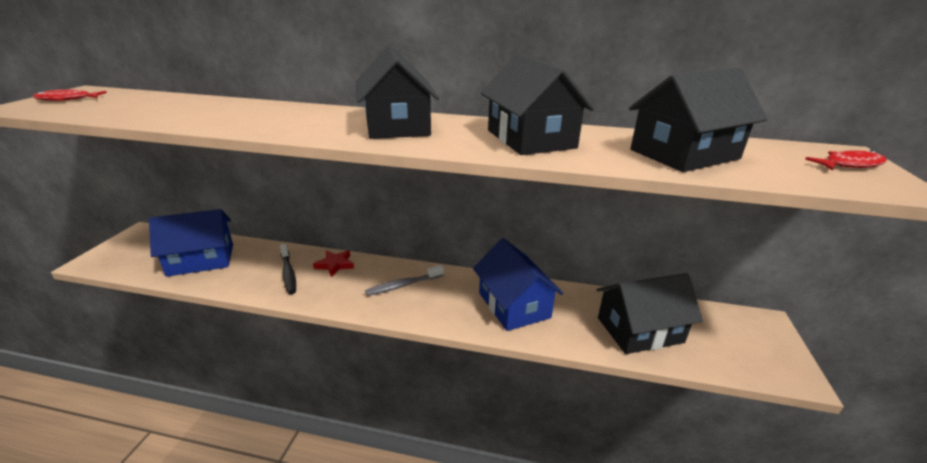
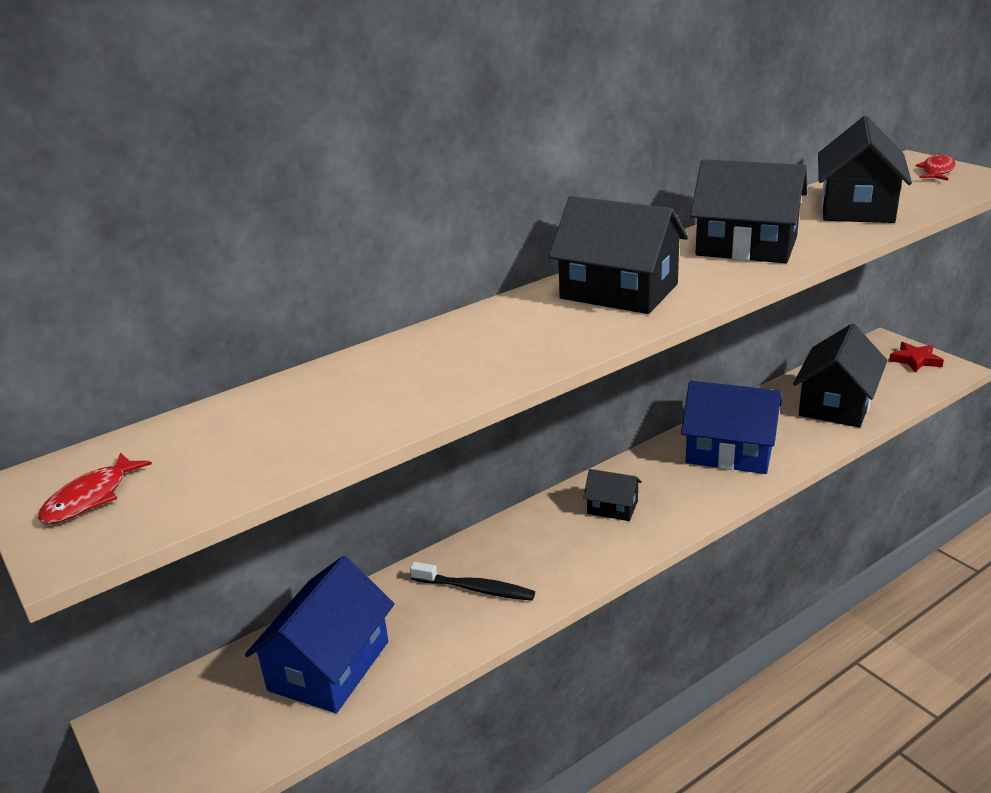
camera: 45 degrees left, 0 degrees up
red star [313,250,354,277] -> red star moved to [889,342,944,372]
grey toothbrush [365,265,444,296] -> black house [583,469,642,521]

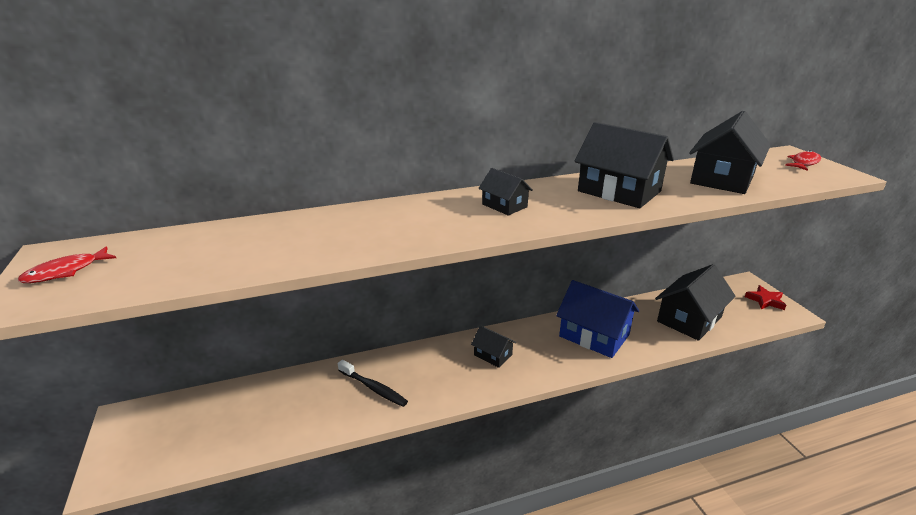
camera: 15 degrees right, 0 degrees up
blue house [245,556,394,713] -> none
black house [549,196,688,314] -> black house [478,168,533,216], size x0.52

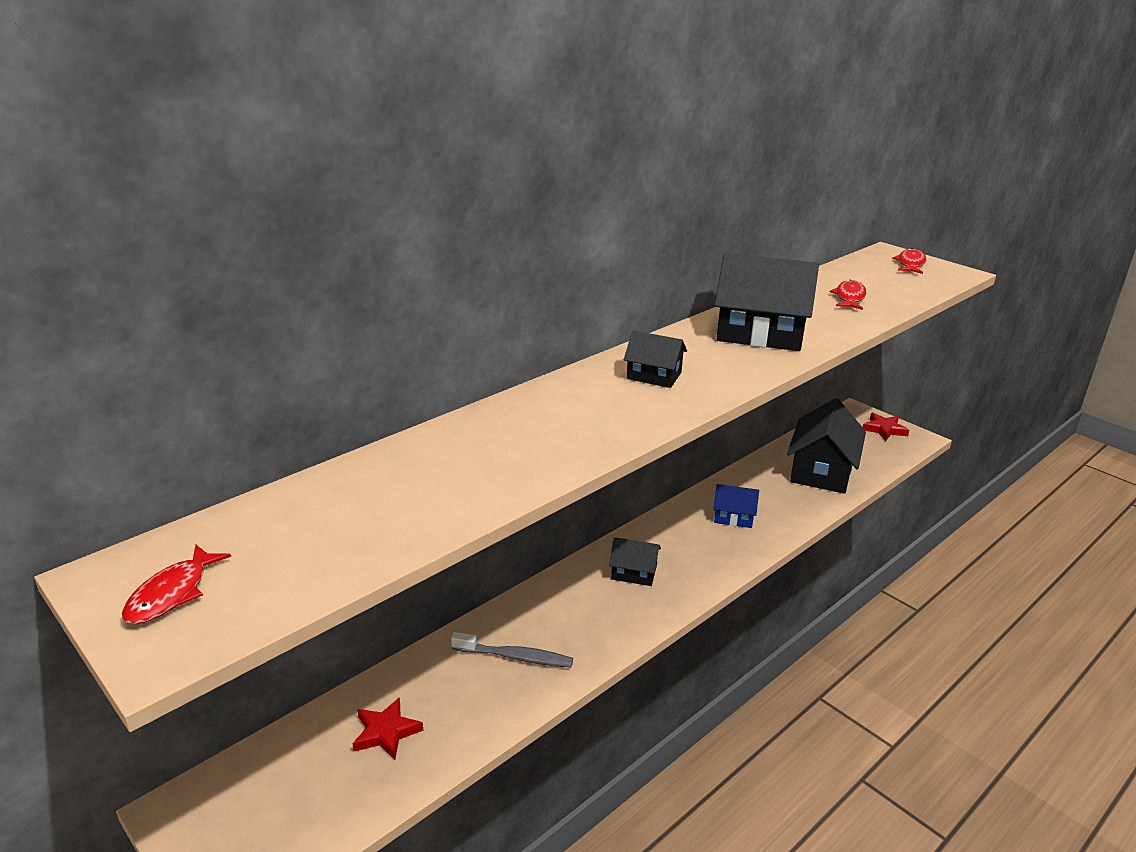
camera: 25 degrees left, 0 degrees up
black toothbrush [338,360,408,407] -> grey toothbrush [451,632,573,667]
blue house [556,280,639,358] -> blue house [713,484,759,528], size x0.52
black house [689,111,771,194] -> red fish [830,279,866,310]
none -> red star [352,697,423,760]

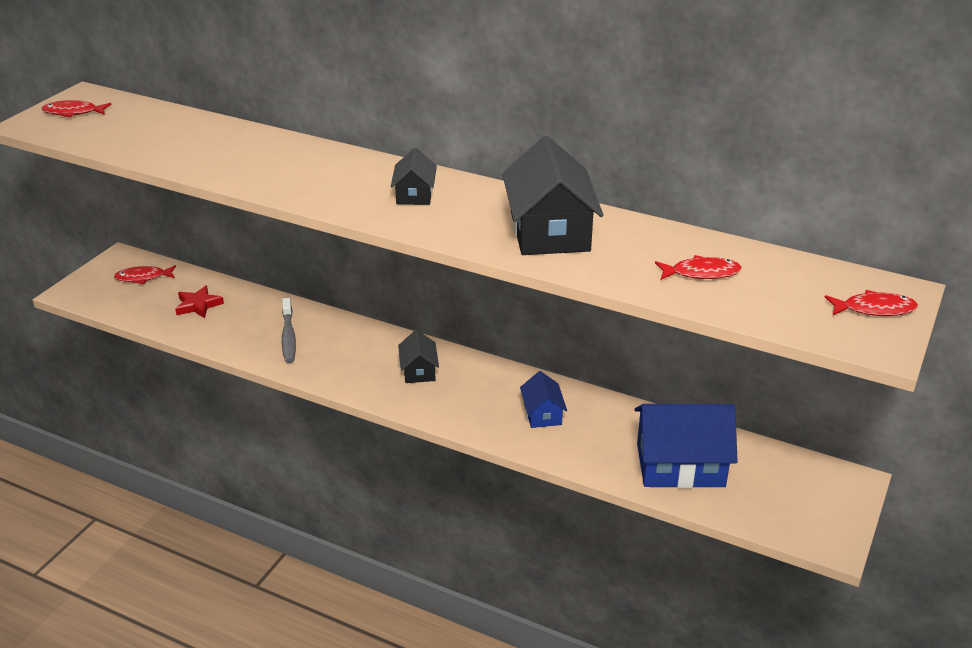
camera: 70 degrees right, 5 degrees up
black house [787,398,866,494] -> blue house [635,404,738,488]
red star [863,412,909,441] -> none
none -> red fish [114,265,176,284]

